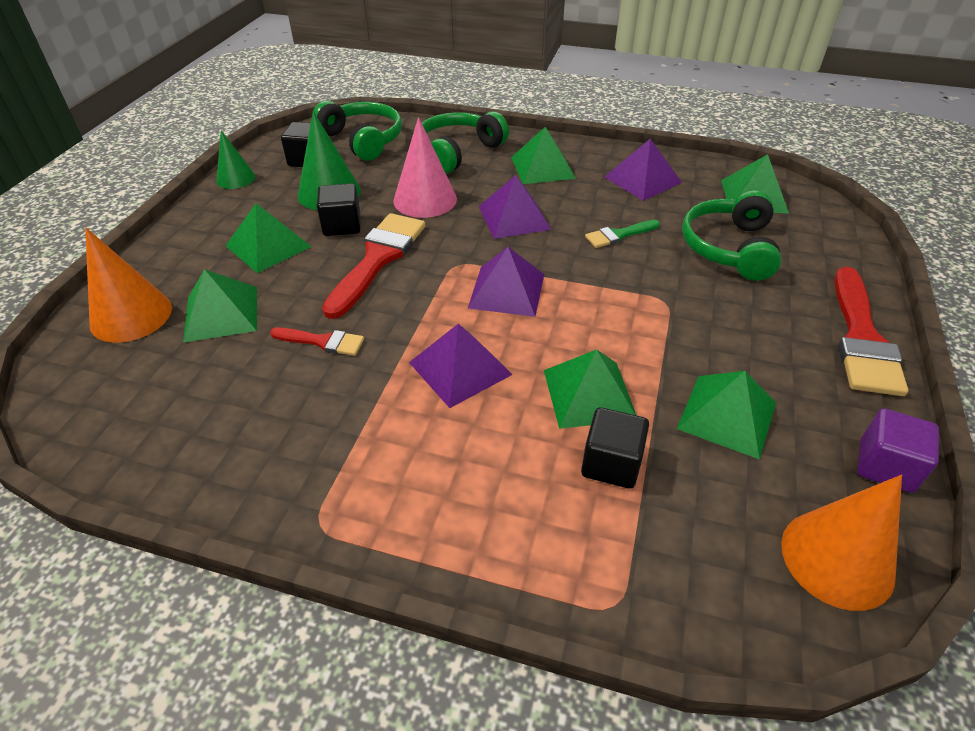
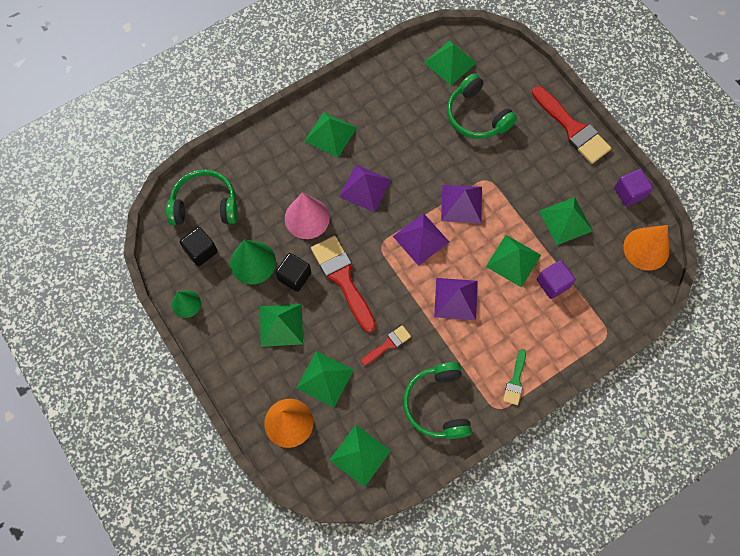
camera: 50 degrees left, 25 degrees up
green headphones [422,111,509,174] -> green headphones moved to [403,362,472,439]
black cube [581,407,649,489] -> purple cube [537,260,576,299]
green brush [585,220,660,248] -> green brush moved to [503,349,526,405]
purple pyramid [604,138,682,201] -> purple pyramid moved to [441,185,482,223]
none -> green pyramid [329,425,391,487]

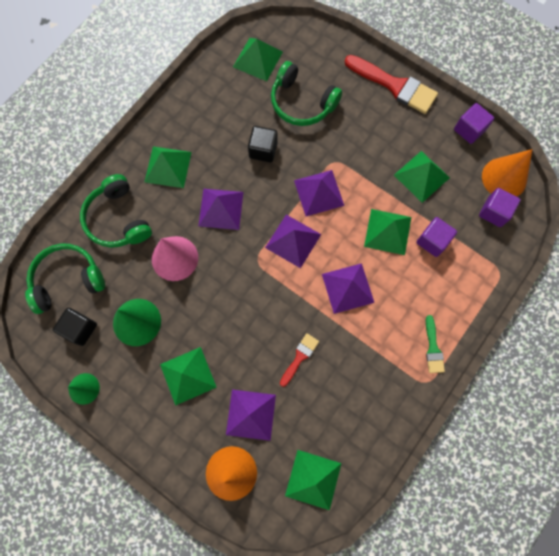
camera: 20 degrees left, 5 degrees up
black cube [275,253,311,292] -> black cube moved to [248,126,278,163]
green pyramid [296,351,354,407] -> purple pyramid [226,389,276,441]
red brush [311,236,376,333] -> none
green headphones [403,362,472,439] -> green headphones moved to [80,174,152,248]
none -> purple cube [479,188,520,227]

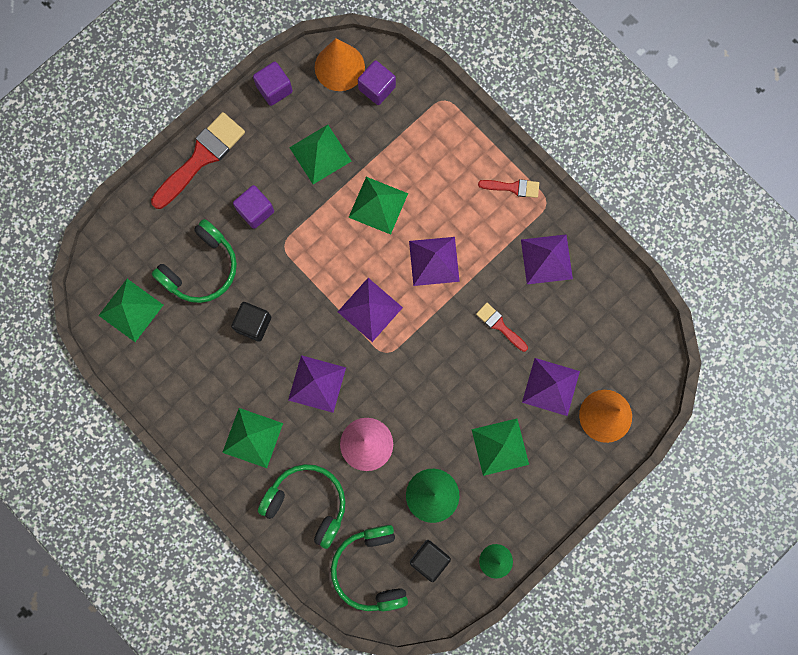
camera: 80 degrees left, 5 degrees up
green headphones [80,174,152,248] -> green headphones turned 135 degrees counterclockwise [258,464,346,549]
green pyramid [285,450,342,510] -> none
purple pyramid [294,170,344,216] -> purple pyramid moved to [521,234,573,284]
purple cube [417,217,457,257] -> purple cube moved to [233,185,274,229]
green brush [426,315,445,373] -> red brush [478,179,539,198]

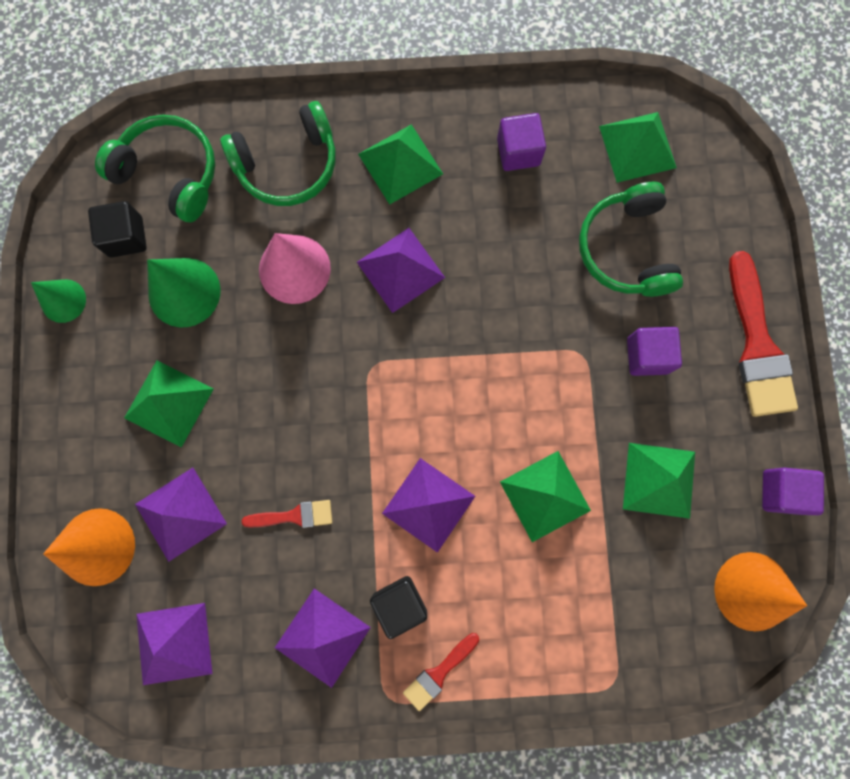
camera: 130 degrees right, 0 degrees up
black cube [231,302,271,342] -> black cube moved to [370,576,427,639]
purple pyramid [338,278,403,342] -> purple pyramid moved to [136,603,212,685]
purple cube [358,60,396,105] -> purple cube moved to [497,113,546,171]

